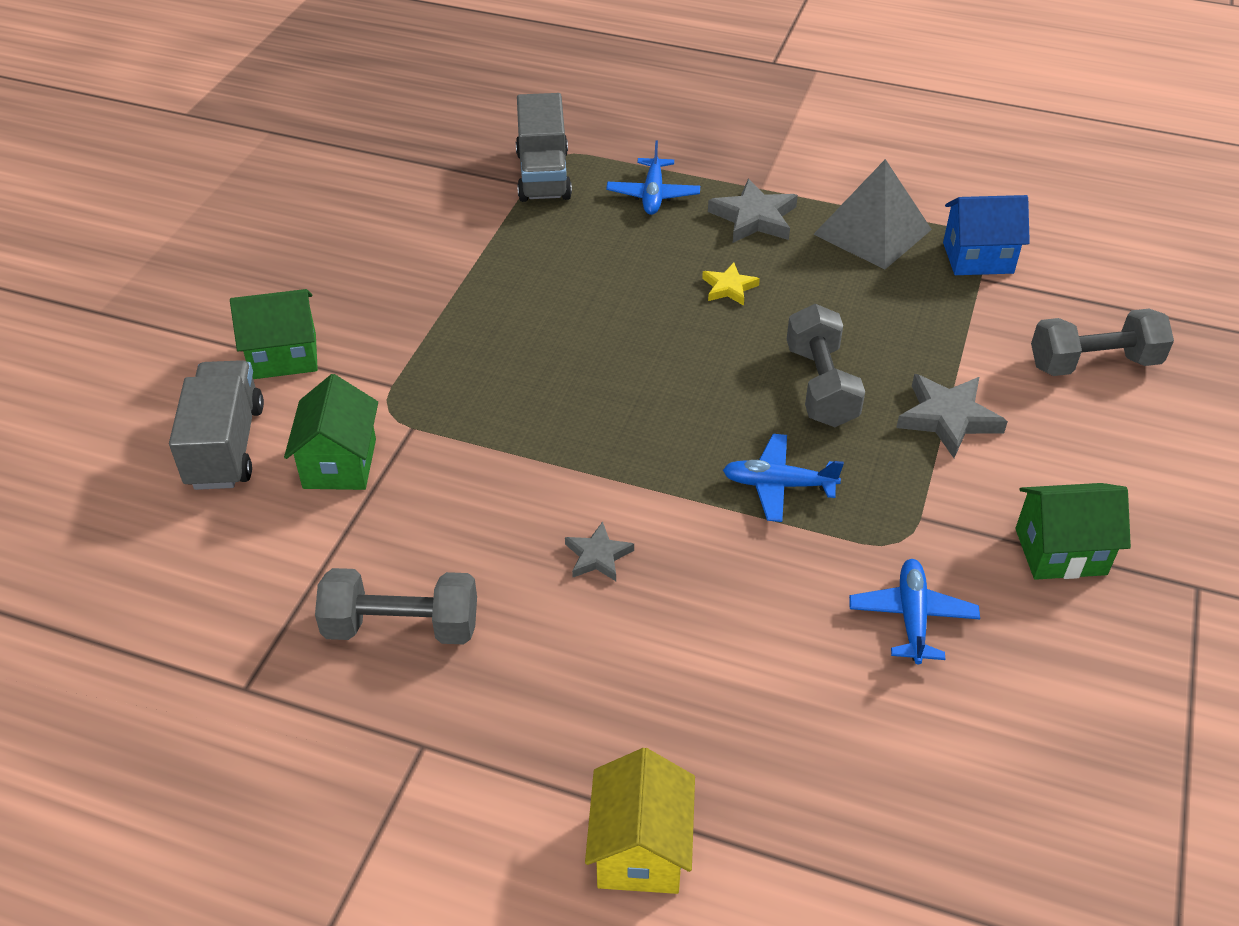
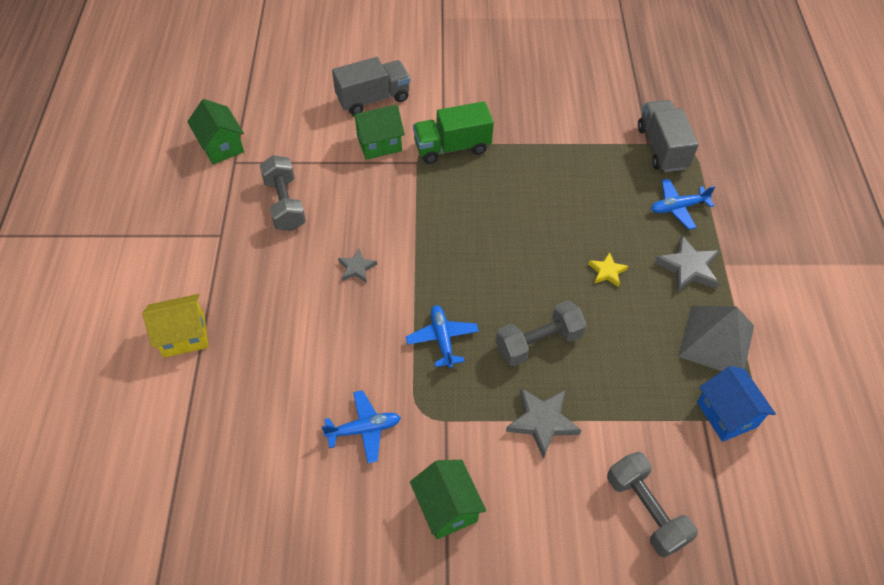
camera: 70 degrees right, 10 degrees up
green house [230,289,318,379] -> green house moved to [187,99,244,164]
grey truck [516,93,572,202] -> grey truck turned 105 degrees clockwise [638,100,699,172]
none -> green truck [413,101,494,164]

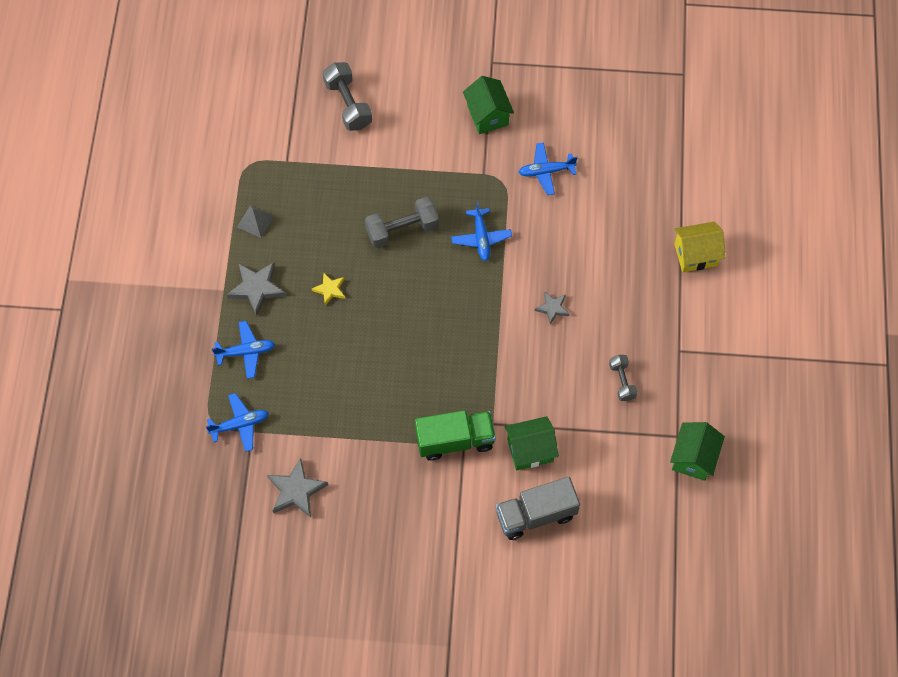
camera: 175 degrees left, 10 degrees up
green house [187,99,244,164] -> green house turned 45 degrees clockwise [670,422,725,481]
grey dumbbell [260,155,306,231] -> grey dumbbell [609,355,638,401], size x0.61
grey star [506,388,582,459] -> grey star moved to [267,458,328,518]
grey truck [638,100,699,172] -> blue plane [206,393,269,452]
grey pyramid [678,306,754,371] -> grey pyramid [237,205,274,238], size x0.52
blue house [697,366,776,442] -> none

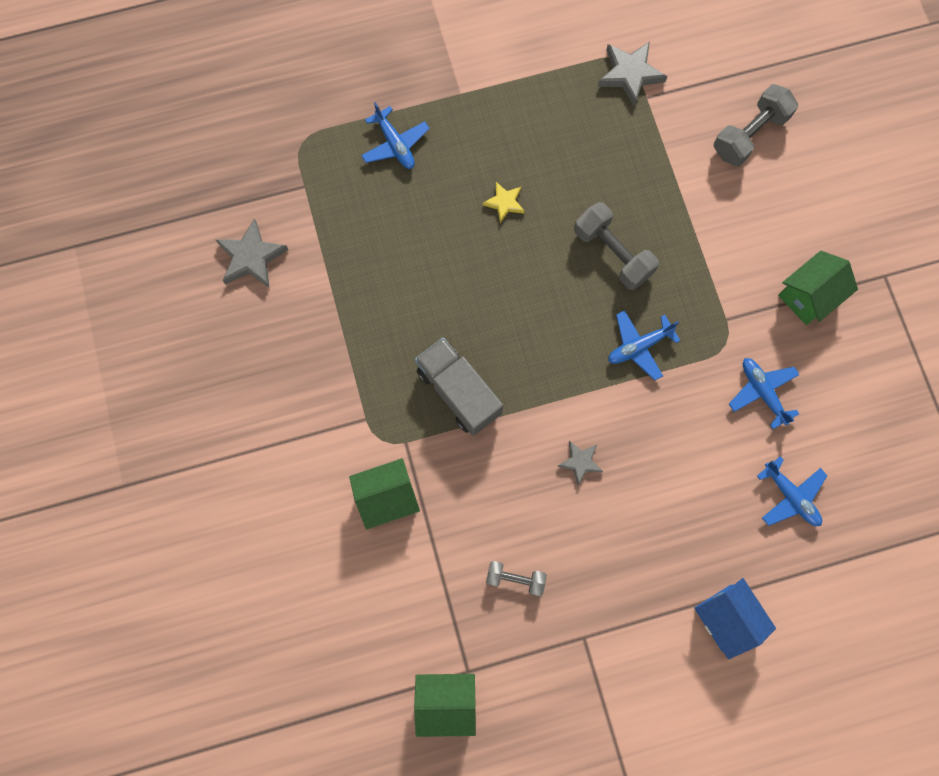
camera: 70 degrees right, 10 degrees up
blue plane [206,393,269,452] -> blue plane moved to [757,456,827,526]
grey star [227,262,286,316] -> grey star moved to [598,41,668,106]
grey pyramid [237,205,274,238] -> none
green truck [415,410,496,461] -> none
grey truck [495,477,580,540] -> grey truck moved to [415,337,503,436]
green house [505,416,559,471] -> green house turned 75 degrees counterclockwise [349,458,420,529]
grey dumbbell [609,355,638,401] -> grey dumbbell turned 45 degrees clockwise [486,561,547,596]
yellow house [674,222,725,272] -> blue house [694,578,776,659]

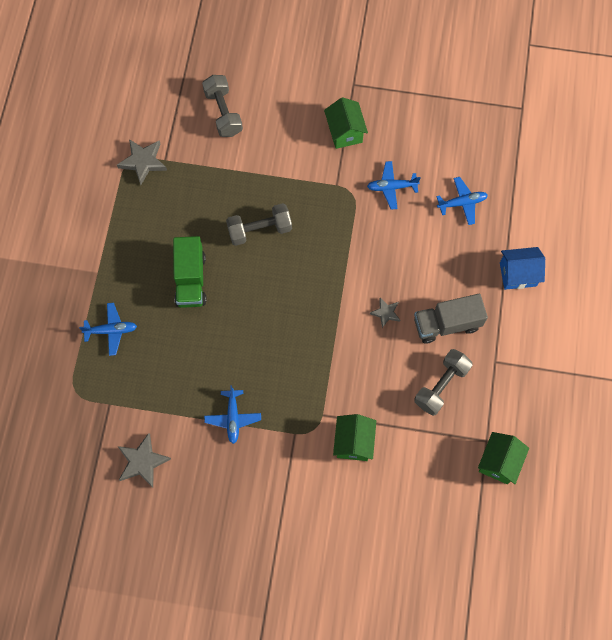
camera: 65 degrees left, 5 degrees down
grey truck [415,337,503,436] -> grey truck moved to [414,294,488,343]
yellow star [483,182,524,223] -> green truck [173,236,207,308]
grey dumbbell [486,561,547,596] -> grey dumbbell [414,349,473,416], size x1.65
blue plane [608,310,681,380] -> blue plane moved to [204,385,261,444]

